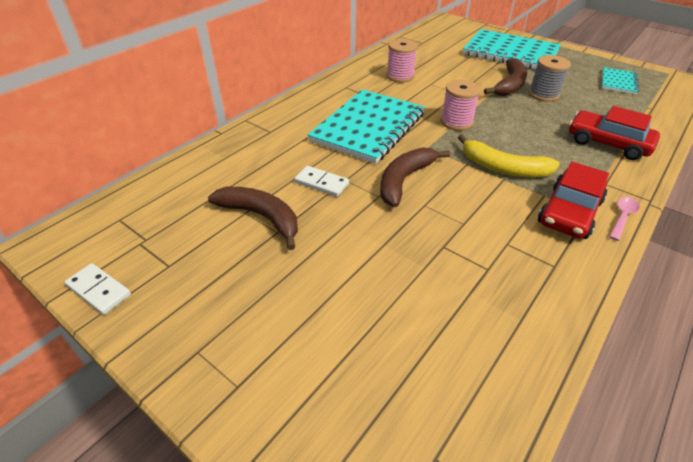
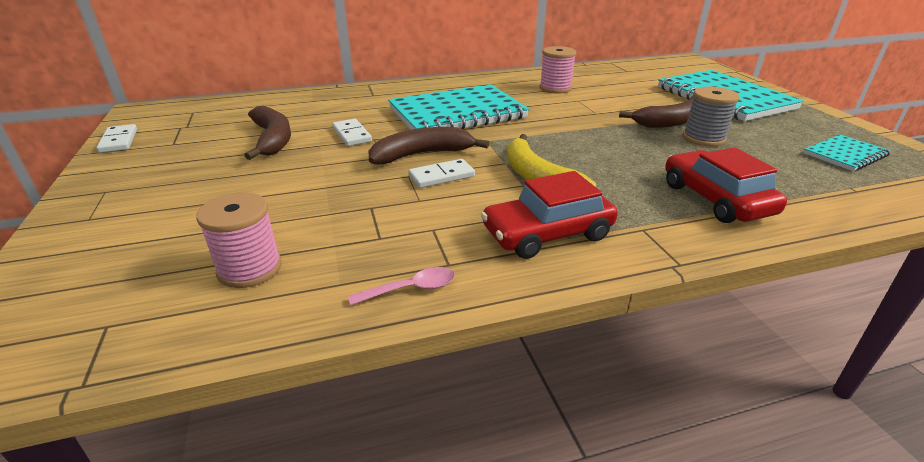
camera: 35 degrees right, 10 degrees down
pink spool [441,80,481,131] -> pink spool moved to [196,192,282,288]
pink spoon [609,197,640,241] -> pink spoon moved to [348,267,455,305]
none -> white domino [408,159,475,188]

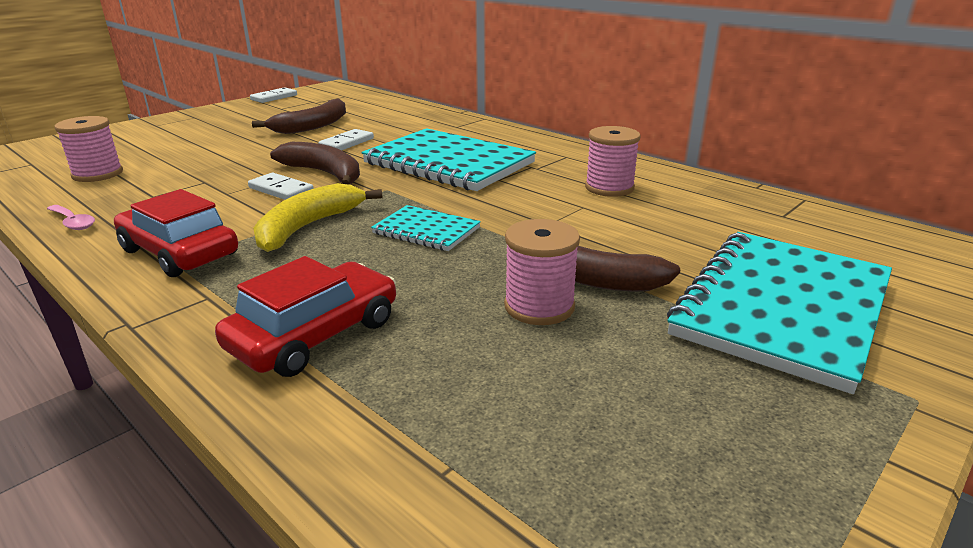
camera: 60 degrees right, 5 degrees down
grey spool [683,86,740,147] -> pink spool [504,219,580,325]
turquoise notebook [804,134,891,171] -> turquoise notebook moved to [371,205,481,251]

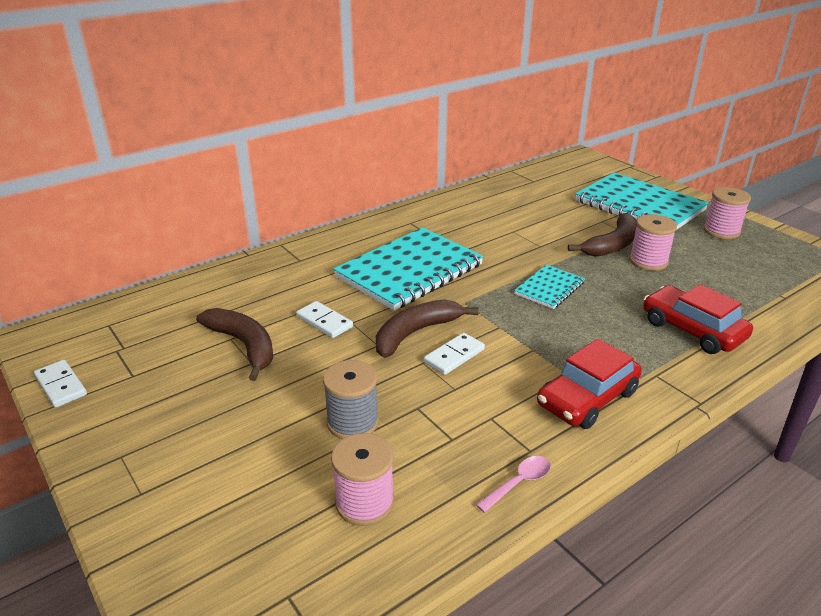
camera: 80 degrees left, 5 degrees up
yellow banana [253,183,382,252] -> none
pink spool [585,126,641,197] -> pink spool moved to [703,187,751,239]
none -> grey spool [323,360,379,439]

